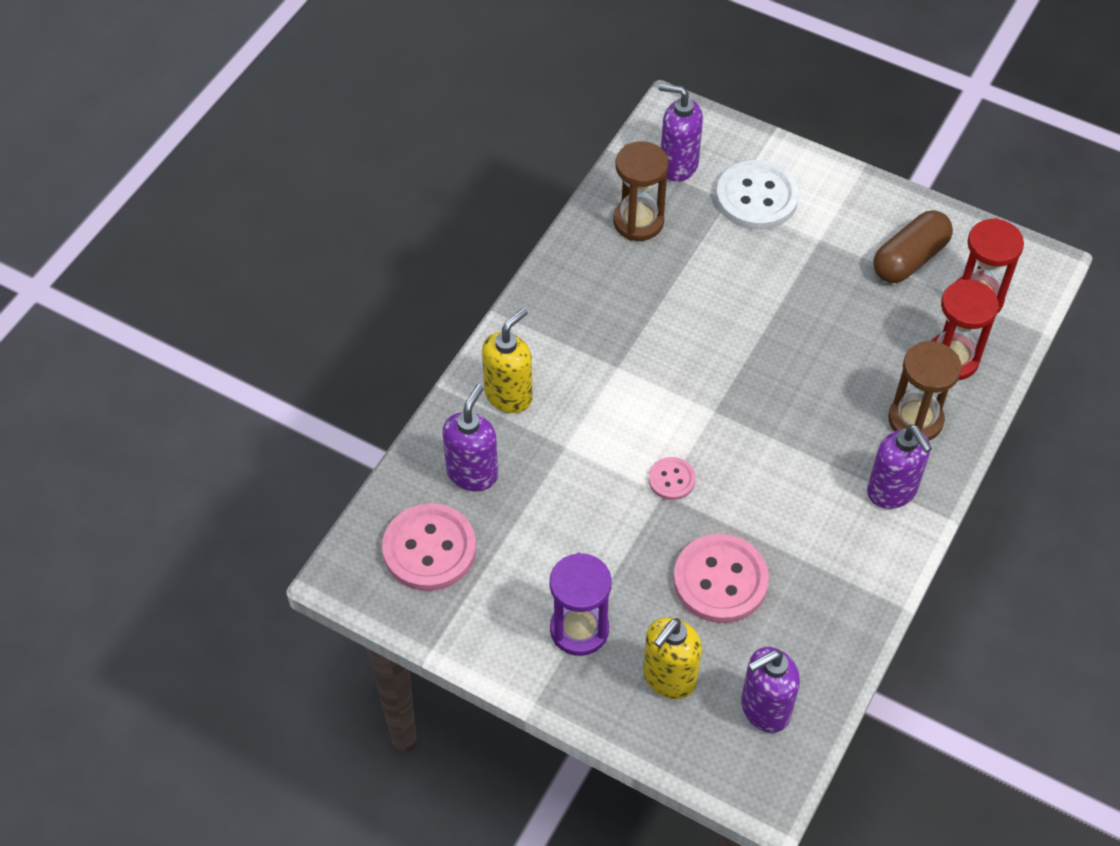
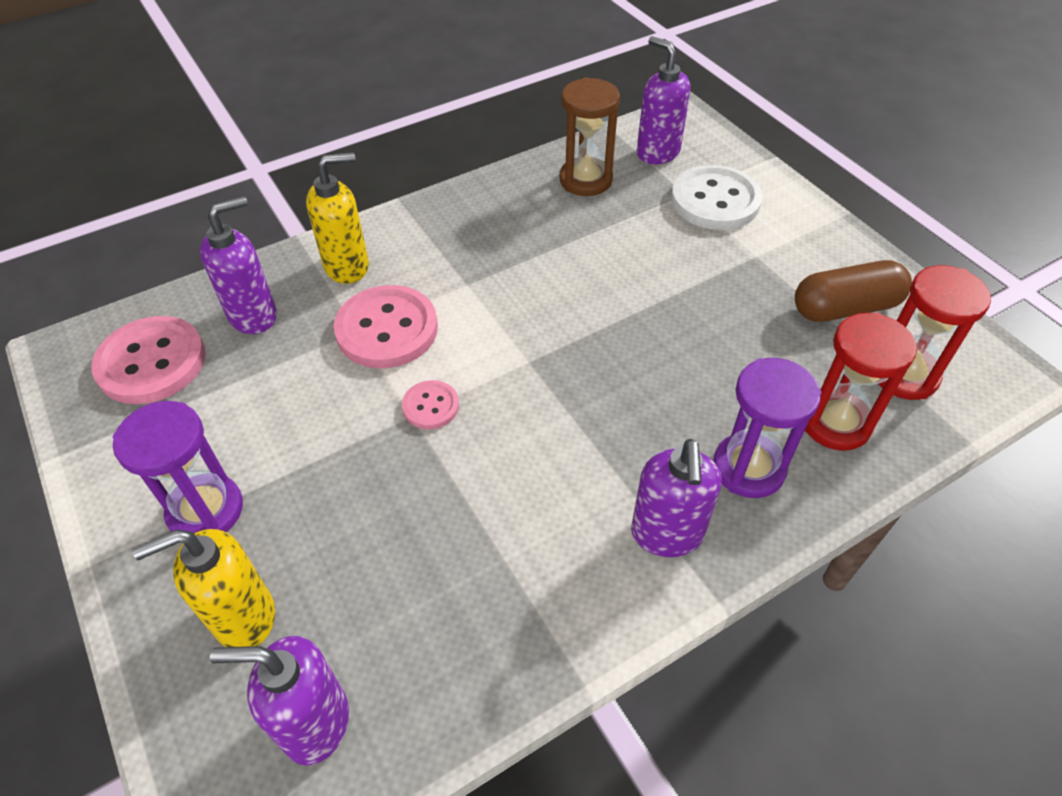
camera: 30 degrees right, 5 degrees down
pink button [673,534,769,623] -> pink button moved to [334,285,438,368]
brown hourglass [888,341,962,440] -> purple hourglass [713,358,821,498]

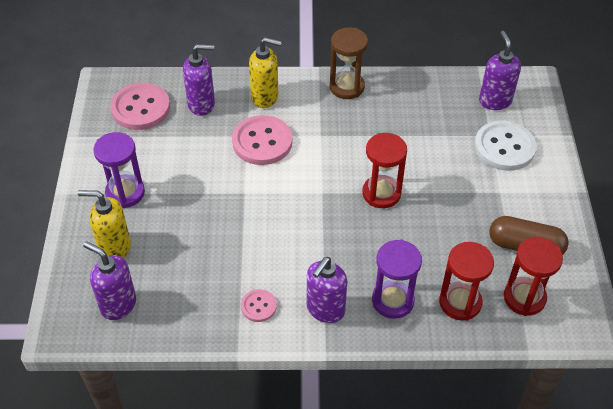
camera: 30 degrees right, 0 degrees up
pink button [402,380,459,429] -> pink button moved to [241,289,277,322]
brown hourglass [560,77,620,196] -> brown hourglass moved to [330,27,368,99]
none -> red hourglass [362,133,407,208]

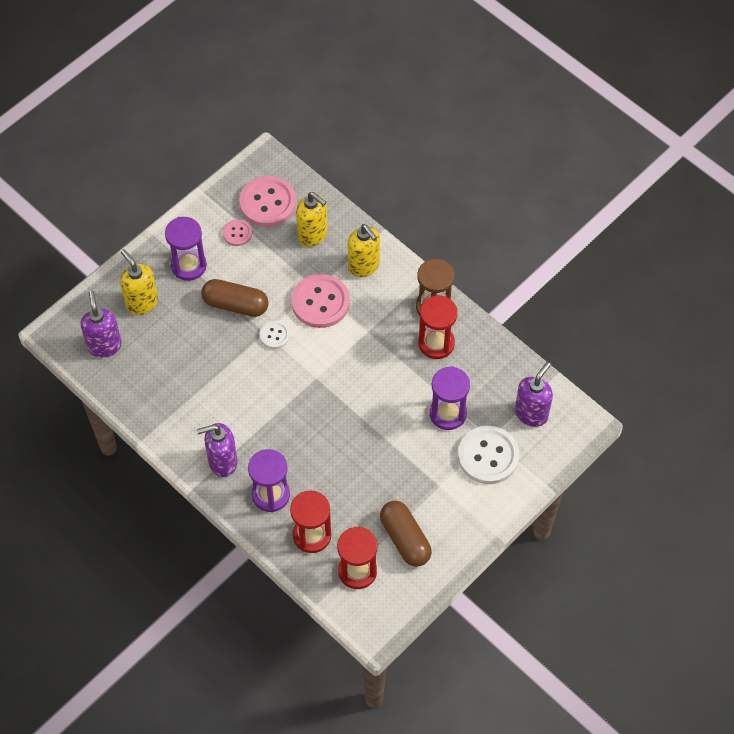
camera: 45 degrees right, 10 degrees up
purple soap dispenser [183,44,215,116] -> yellow soap dispenser [296,192,327,247]
pink button [241,289,277,322] -> pink button moved to [223,219,252,246]
red hourglass [362,133,407,208] -> red hourglass moved to [418,296,458,359]
none -> brown capsule [201,279,269,317]
none -> white button [260,321,290,349]
none -> purple hourglass [430,366,470,430]

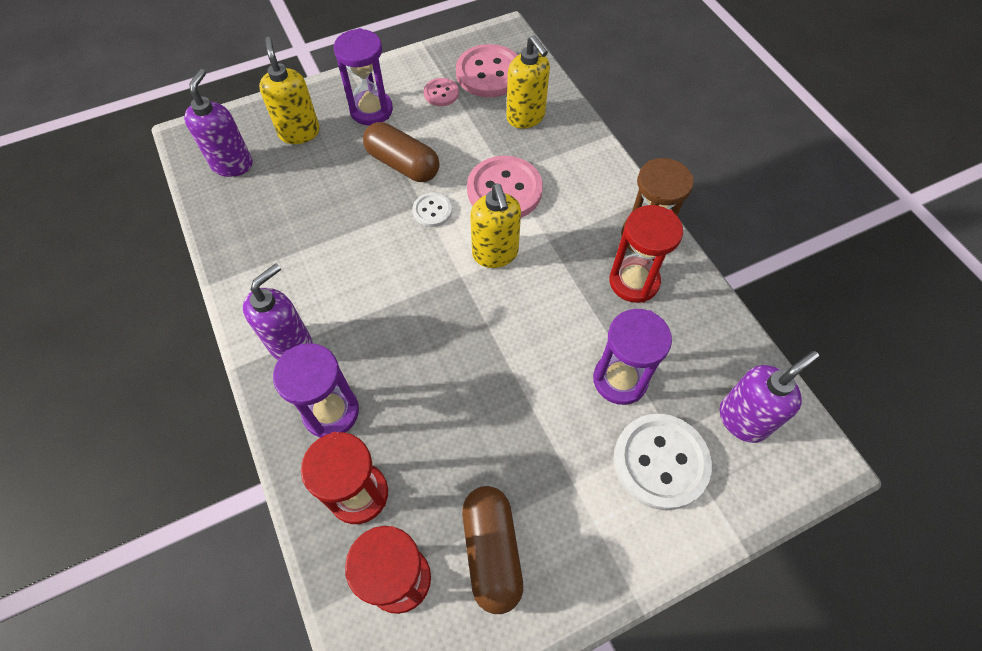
camera: 20 degrees right, 0 degrees up
purple soap dispenser [197,423,238,477] -> purple soap dispenser turned 120 degrees clockwise [243,263,313,360]
yellow soap dispenser [348,224,380,277] -> yellow soap dispenser moved to [470,183,521,268]

